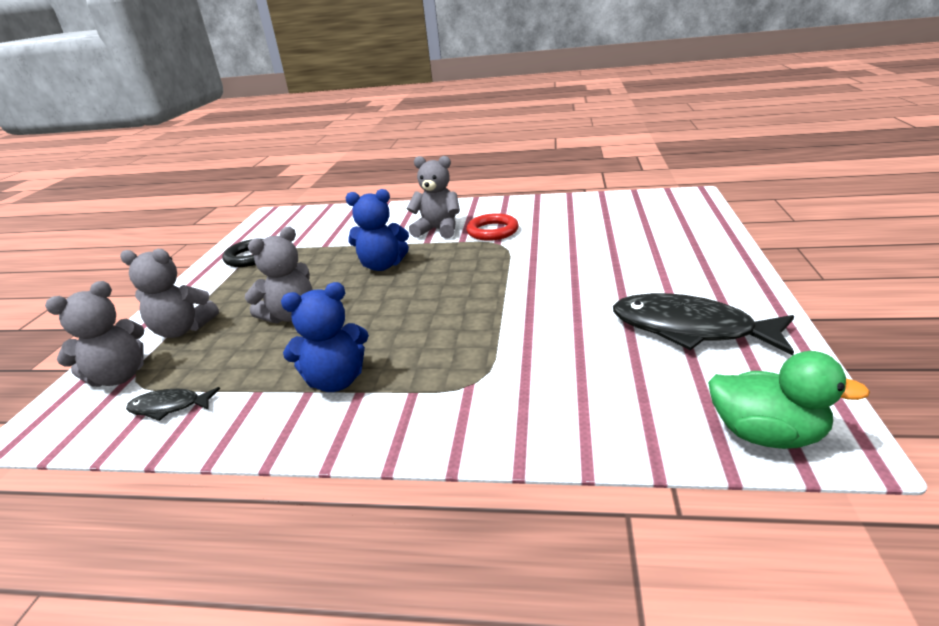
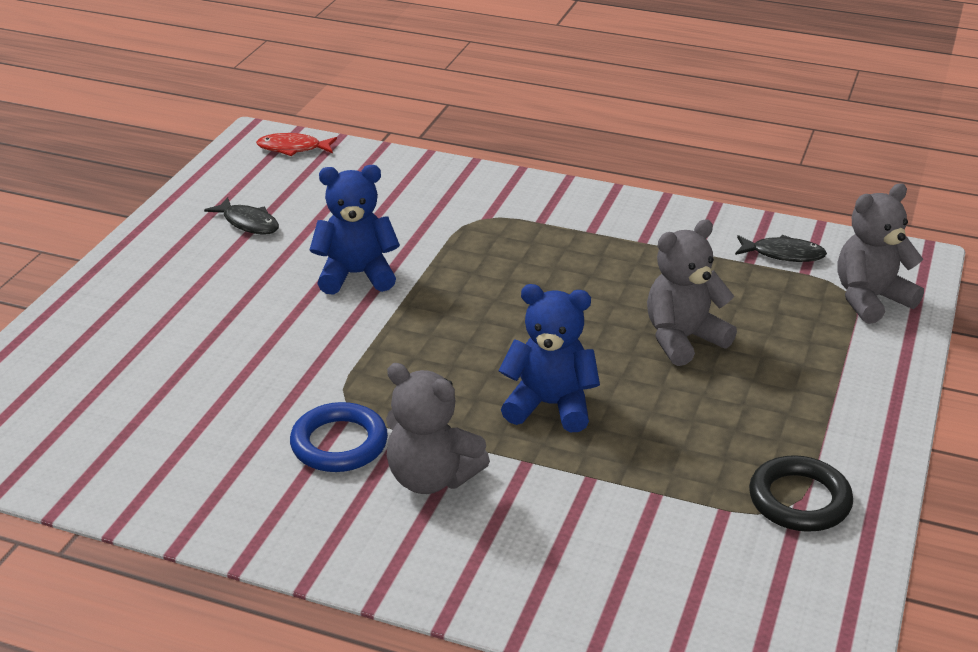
camera: 170 degrees left, 5 degrees up
grey teddy bear [120,249,219,338] -> none
blue teddy bear [281,282,369,392] -> blue teddy bear moved to [310,165,400,295]
red ring [466,213,519,241] -> blue ring [290,402,388,472]
black fish [613,293,794,355] -> black fish [204,197,279,235], size x0.50
green duck [708,351,870,449] -> red fish [256,133,337,156]

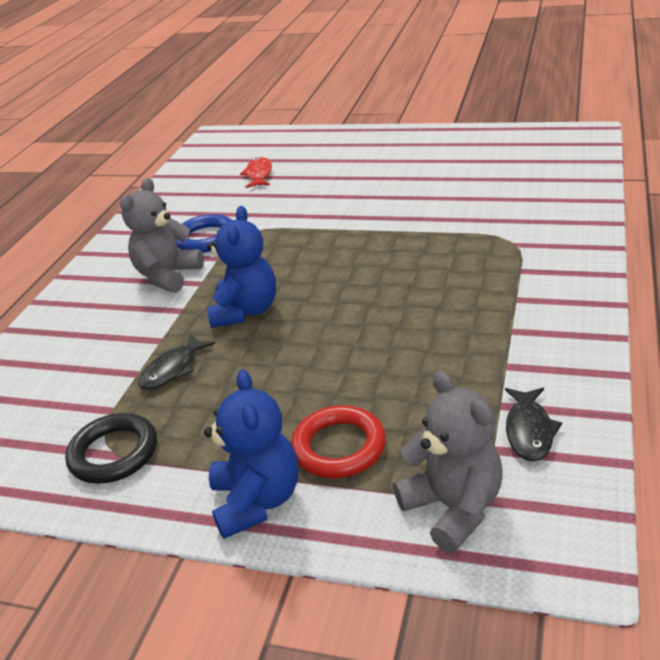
camera: 90 degrees right, 0 degrees up
black fish [204,197,279,235] -> black fish moved to [138,334,215,390]
red fish [256,133,337,156] -> red fish moved to [240,157,272,188]
blue teddy bear [310,165,400,295] -> blue teddy bear moved to [204,369,299,539]
grey teddy bear [647,219,737,366] -> none
none -> red ring [291,405,386,478]

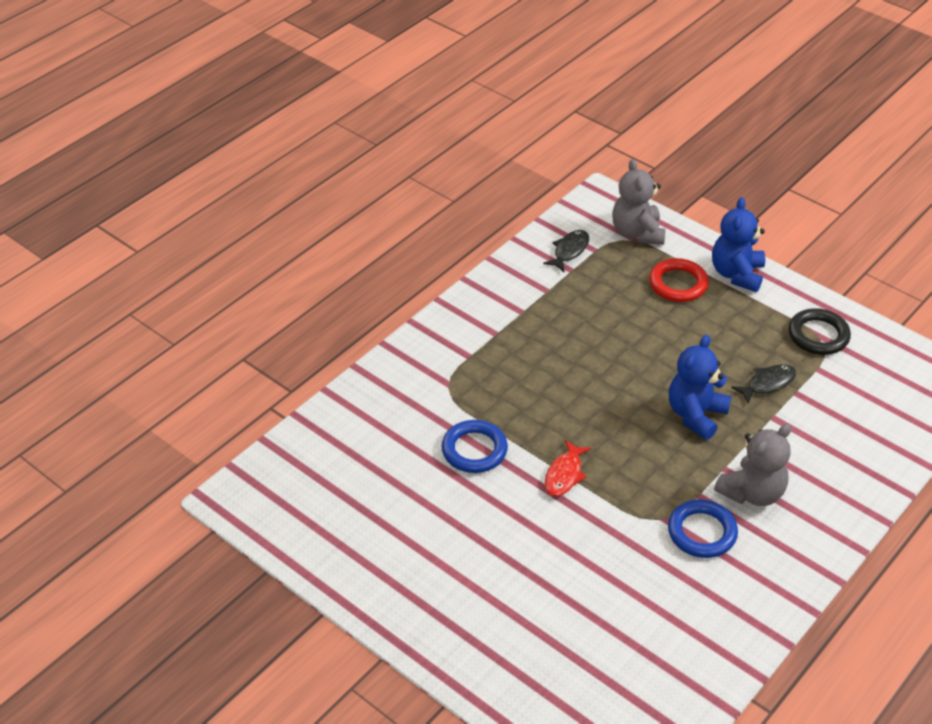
camera: 160 degrees left, 10 degrees up
red fish [240,157,272,188] -> red fish moved to [545,440,591,496]
none -> blue ring [442,420,508,473]

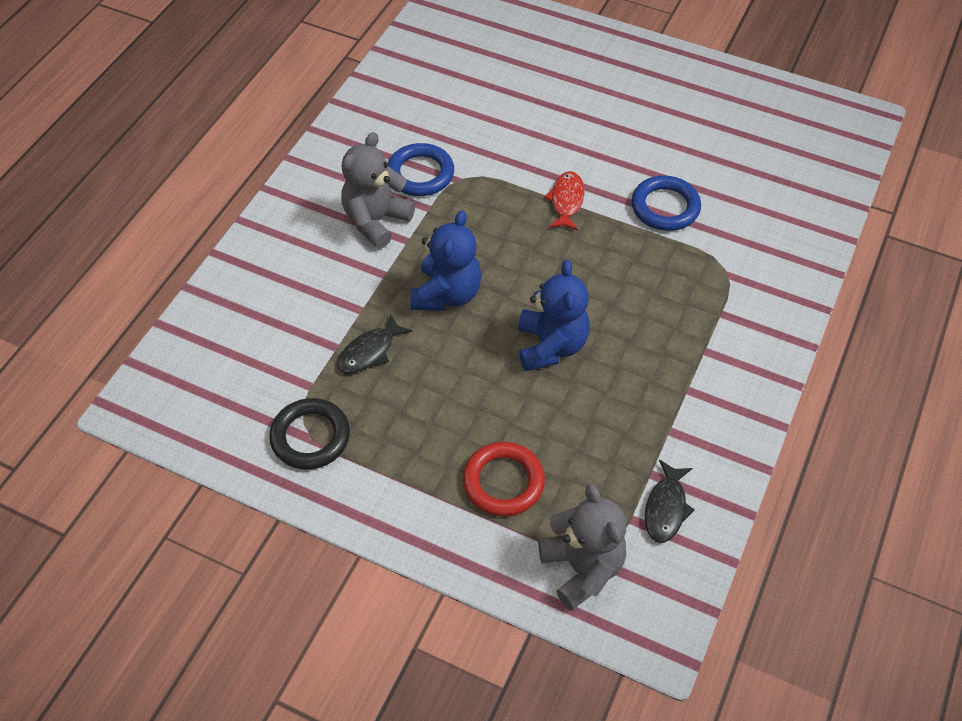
camera: 165 degrees right, 10 degrees up
blue teddy bear [712,197,765,292] -> blue teddy bear moved to [518,260,590,371]

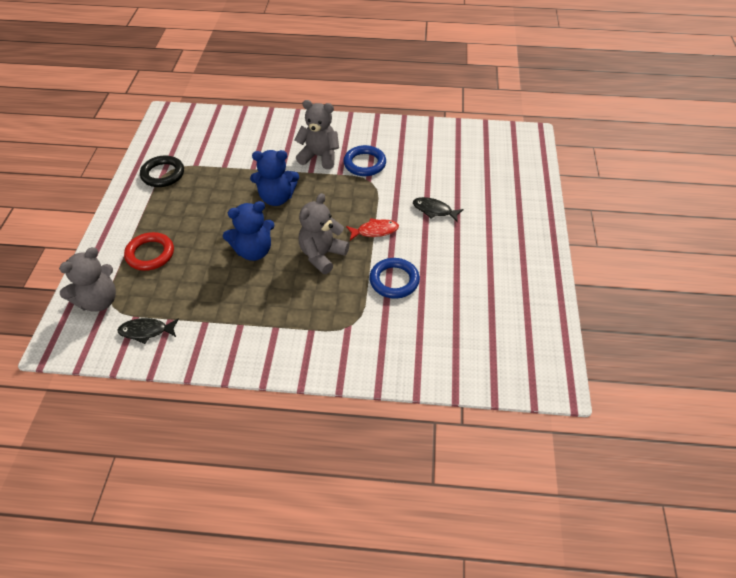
camera: 70 degrees right, 5 degrees down
black fish [337,313,412,373] -> black fish moved to [413,197,464,222]
none -> grey teddy bear [298,193,349,274]

